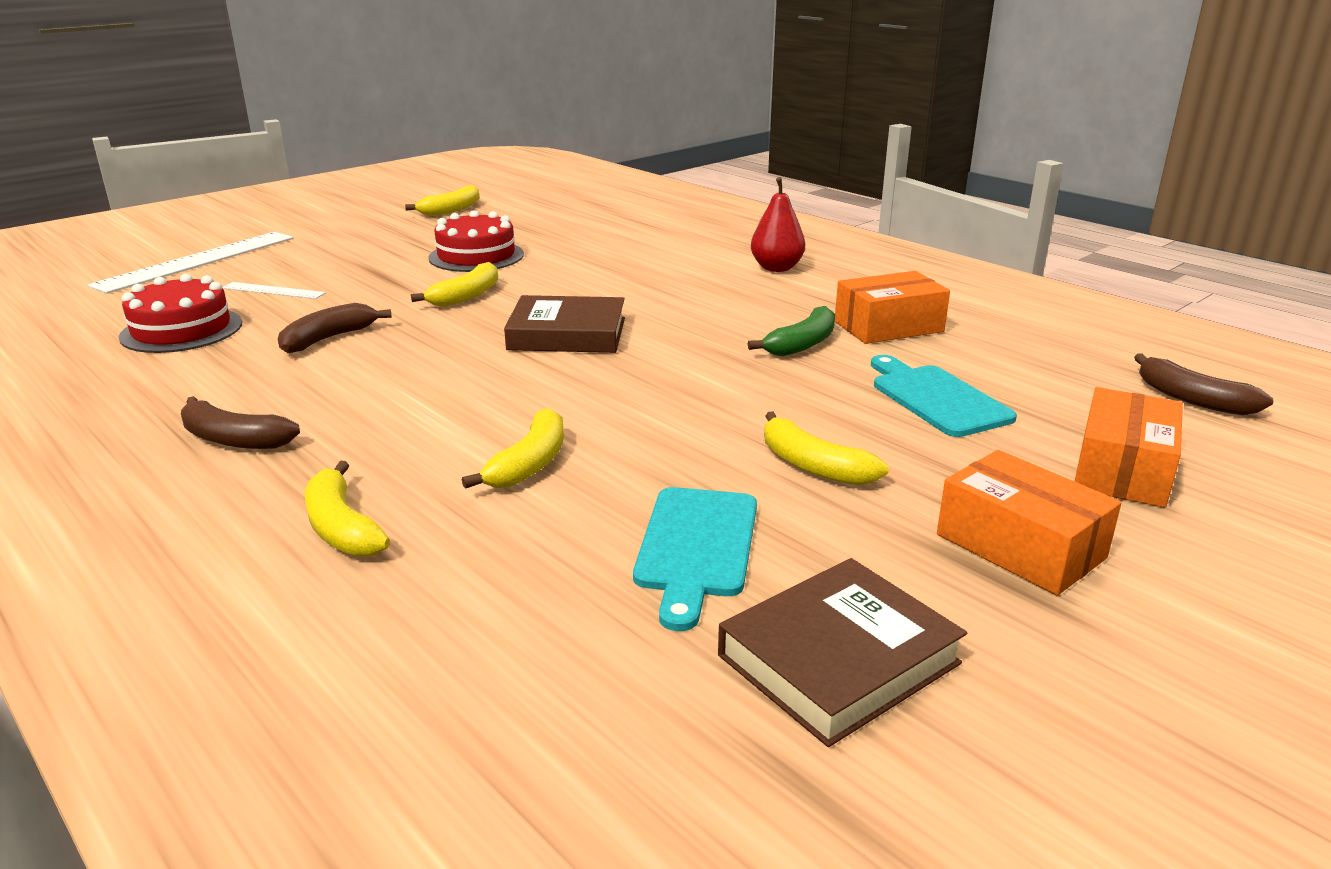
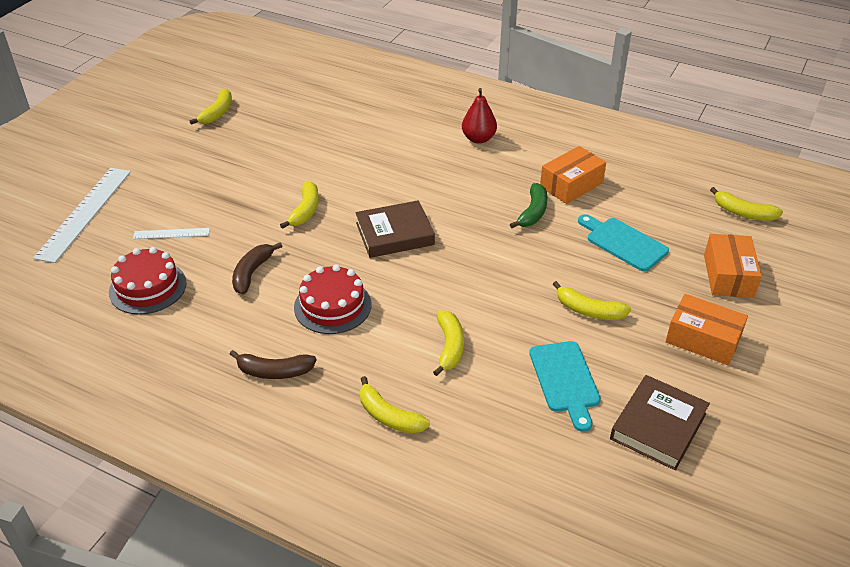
camera: 20 degrees left, 15 degrees up
red cake [428,210,524,272] -> red cake moved to [294,264,371,334]
brown banana [1134,353,1273,415] -> yellow banana [710,187,783,221]

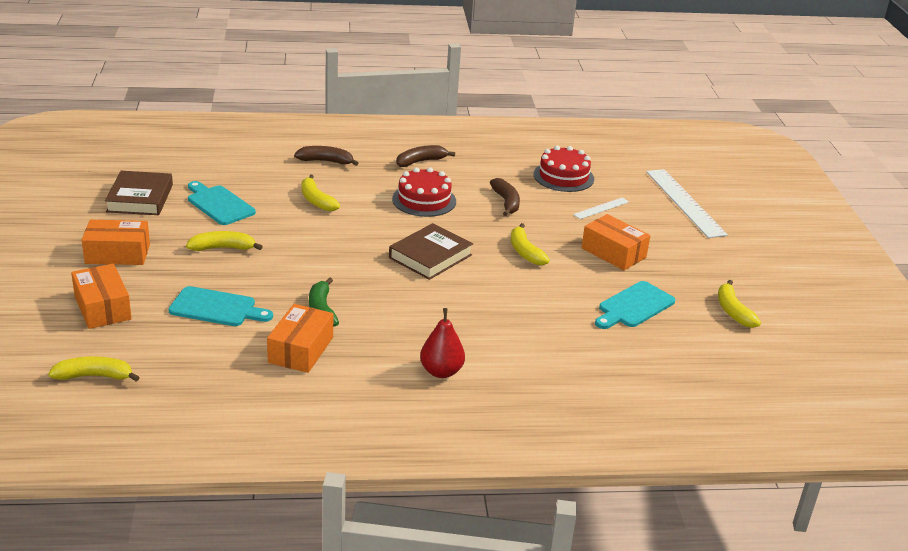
camera: 145 degrees right, 10 degrees down
yellow banana [360,376,430,434] -> brown banana [294,146,358,166]
none -> orange box [581,214,650,270]
none -> turquoise cutting board [595,281,675,329]

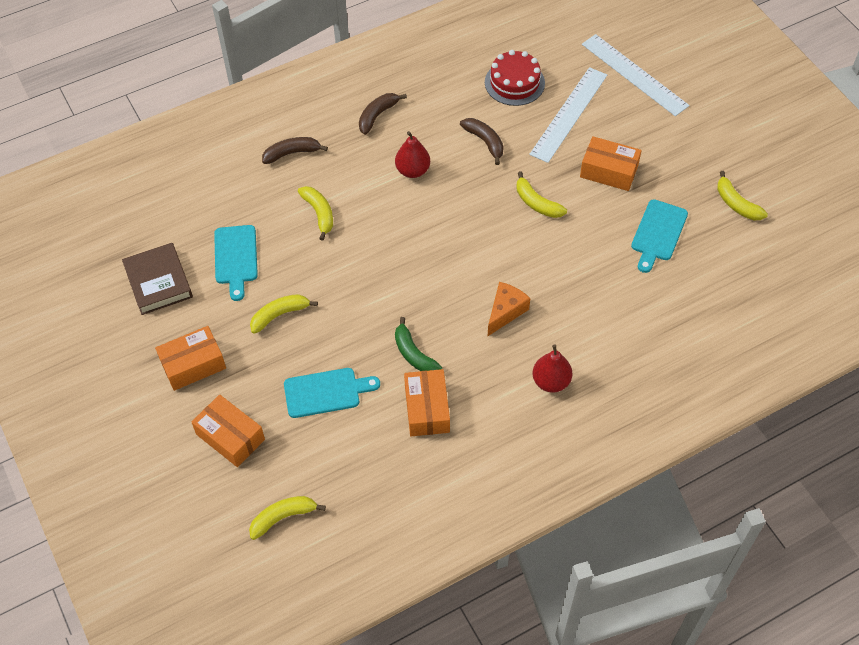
camera: 20 degrees left, 25 degrees up
turquoise cutting board [188,181,256,225] -> turquoise cutting board turned 120 degrees counterclockwise [214,225,258,301]
yellow banana [301,175,340,211] -> yellow banana turned 150 degrees counterclockwise [298,186,333,240]
brown book [389,223,473,280] -> none
red cake [392,167,456,217] -> red pear [395,131,430,178]
white ruler [573,198,629,219] -> white ruler [529,67,607,163], size x2.05
none -> orange cheese [488,282,530,336]

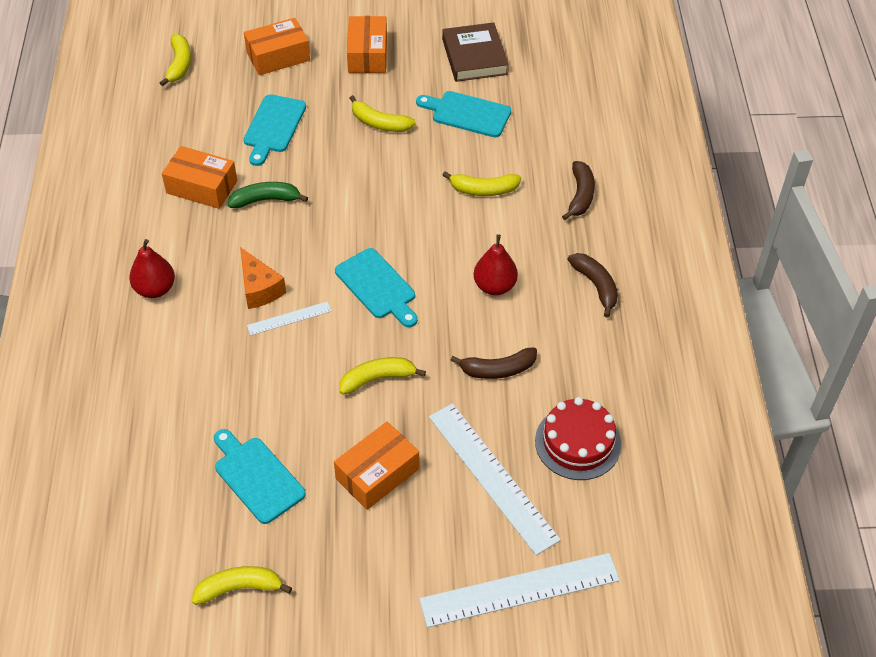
camera: 115 degrees right, 5 degrees down
brown book [122,243,193,315] -> brown book turned 75 degrees clockwise [442,22,509,82]
yellow banana [250,294,318,334] -> yellow banana turned 120 degrees clockwise [350,95,416,132]
none -> white ruler [247,301,332,335]
none -> turquoise cutting board [335,248,418,327]

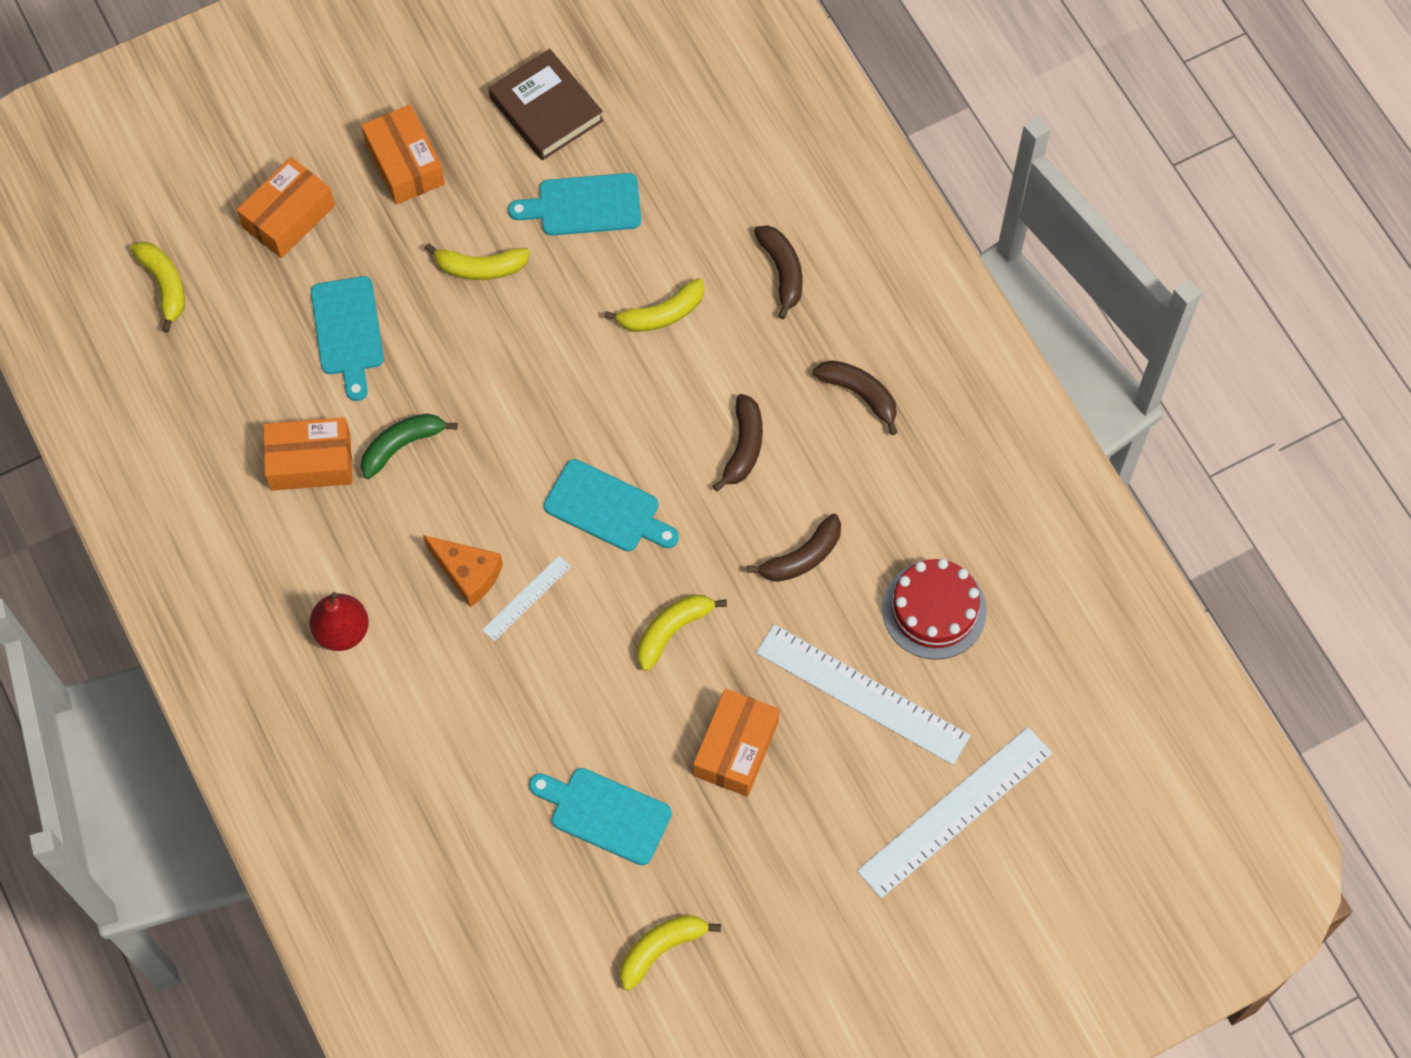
camera: 25 degrees left, 15 degrees up
red pear [474,234,518,295] -> brown banana [713,394,763,491]

